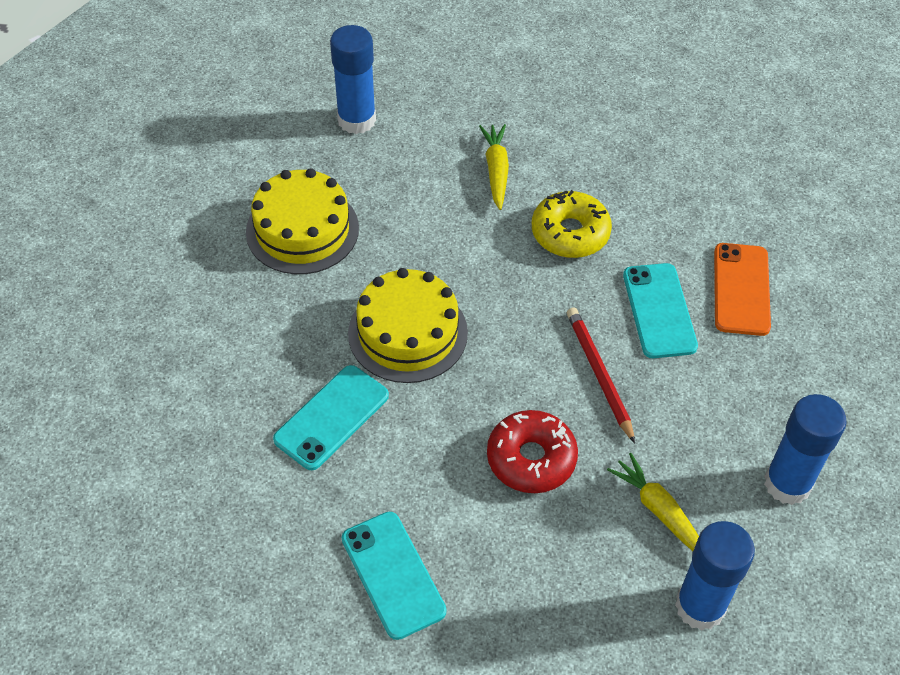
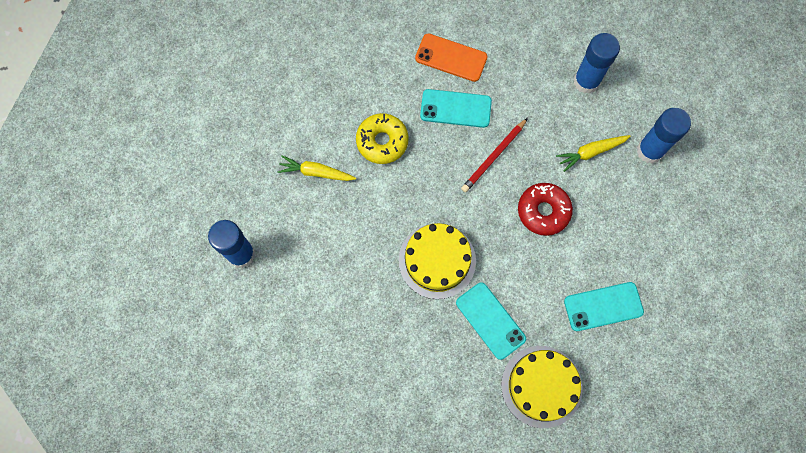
camera: 75 degrees left, 20 degrees up
yellow cake [246,168,359,274] -> yellow cake moved to [501,346,582,428]
red pencil [567,307,635,443] -> red pencil turned 45 degrees counterclockwise [461,118,528,193]

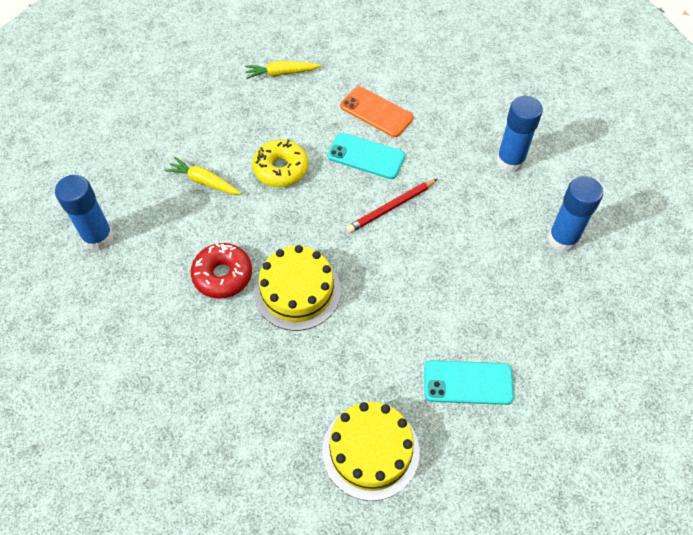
camera: 15 degrees right, 15 degrees down
turquoise phone [456,282,526,360] -> none
red donut [518,183,573,236] -> red donut moved to [191,243,252,299]
yellow carrot [556,135,631,172] -> yellow carrot moved to [245,61,321,79]

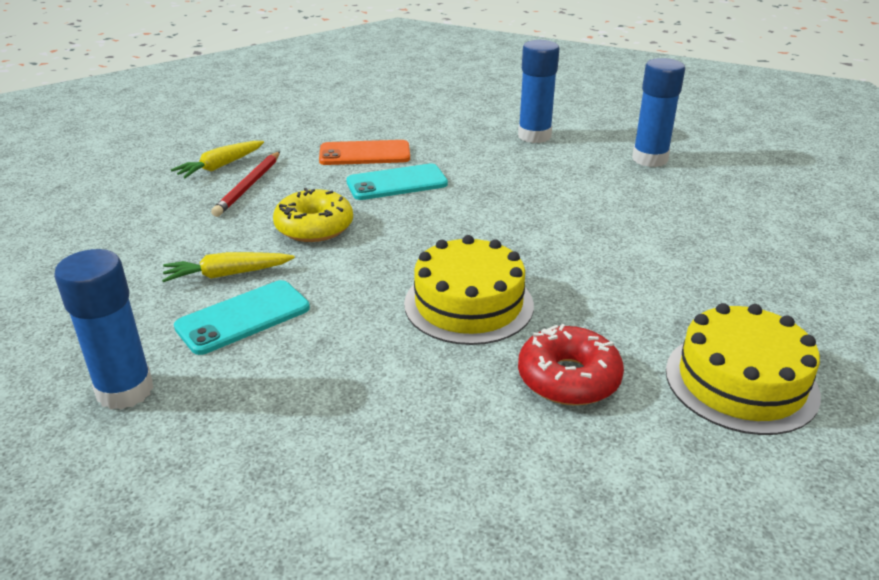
camera: 40 degrees left, 25 degrees down
red donut [191,243,252,299] -> red donut moved to [518,324,624,405]
red pencil [346,179,437,233] -> red pencil moved to [211,152,280,217]
turquoise phone [424,360,514,405] -> turquoise phone moved to [174,280,310,355]

